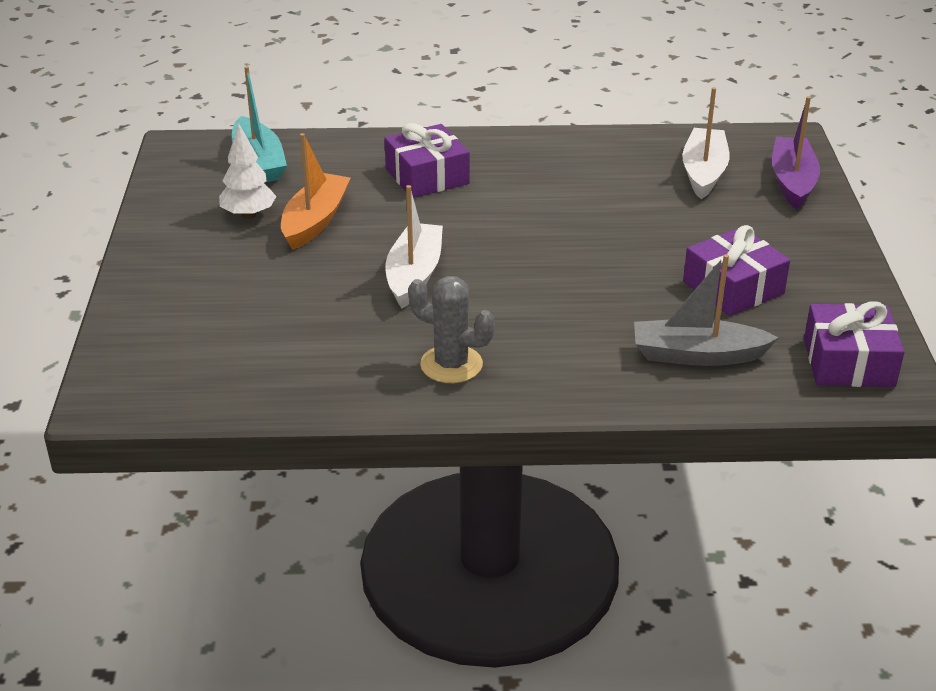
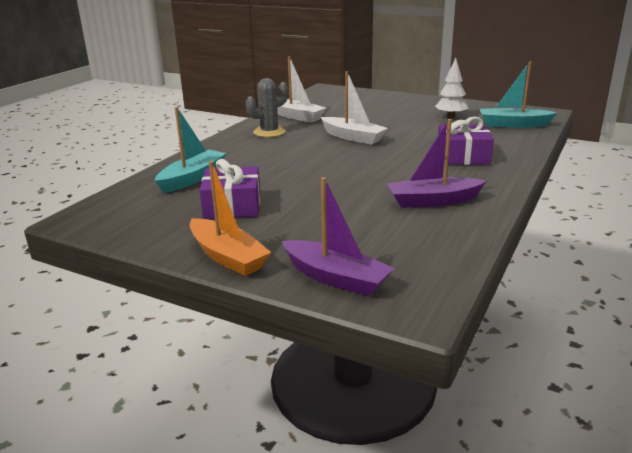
camera: 120 degrees right, 10 degrees down
orange boat [281,133,350,250] -> orange boat moved to [190,161,271,276]
grey boat [634,254,779,366] -> turquoise boat [155,107,226,193]
white boat [682,87,730,199] -> white boat moved to [277,56,326,123]
purple gift [804,301,905,387] -> none
none -> purple boat [387,119,486,208]

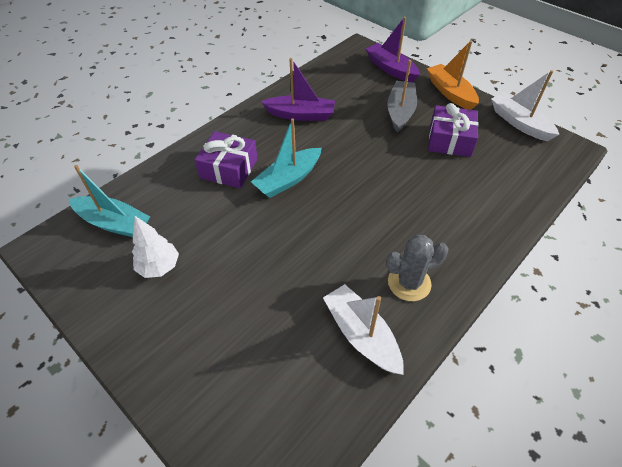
camera: 165 degrees left, 25 degrees up
turquoise boat [155,107,226,193] -> turquoise boat moved to [251,118,322,198]
white boat [321,71,388,145] -> white boat moved to [491,70,559,141]
none -> grey boat [388,60,417,132]

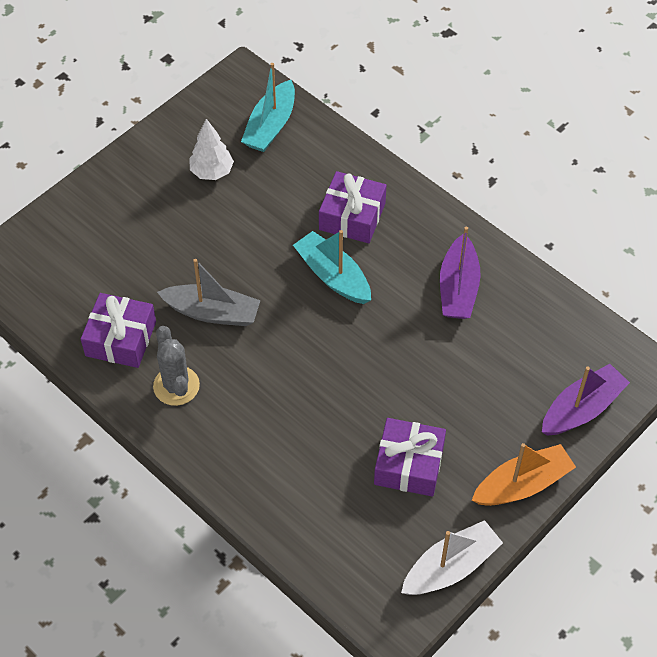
camera: 90 degrees right, 5 degrees up
white boat [323,284,404,375] -> purple gift [81,293,156,368]
grey boat [388,60,417,132] -> grey boat moved to [157,259,260,326]

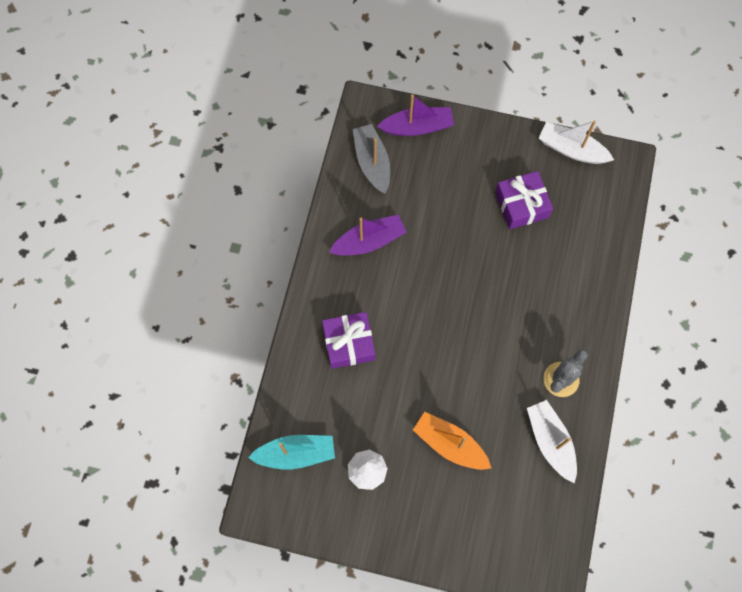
camera: 120 degrees left, 15 degrees up
purple gift [81,293,156,368] -> white boat [527,400,577,483]
grey boat [157,259,260,326] -> grey boat moved to [353,124,390,194]
turquoise boat [293,230,371,304] -> none
orange boat [472,443,576,506] -> orange boat moved to [413,412,492,470]
purple boat [542,364,630,436] -> purple boat turned 150 degrees clockwise [377,94,454,136]

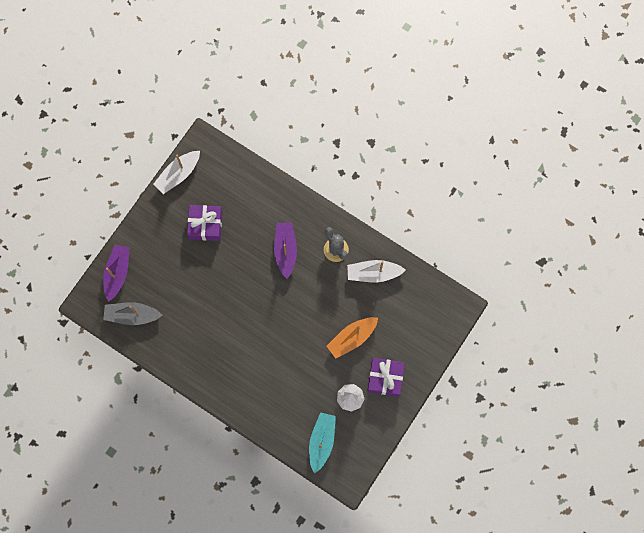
camera: 70 degrees left, 5 degrees up
purple gift [322,312,375,369] -> purple gift moved to [367,358,405,397]
purple boat [329,215,407,256] -> purple boat moved to [274,222,297,279]

